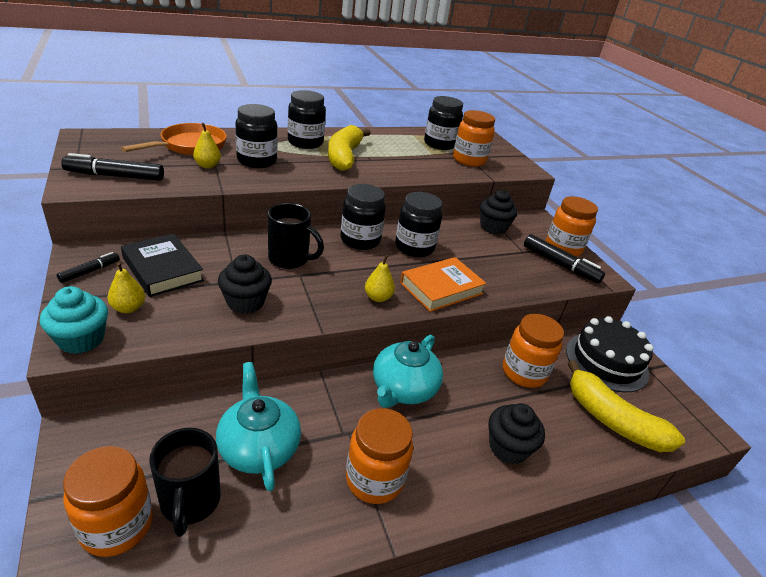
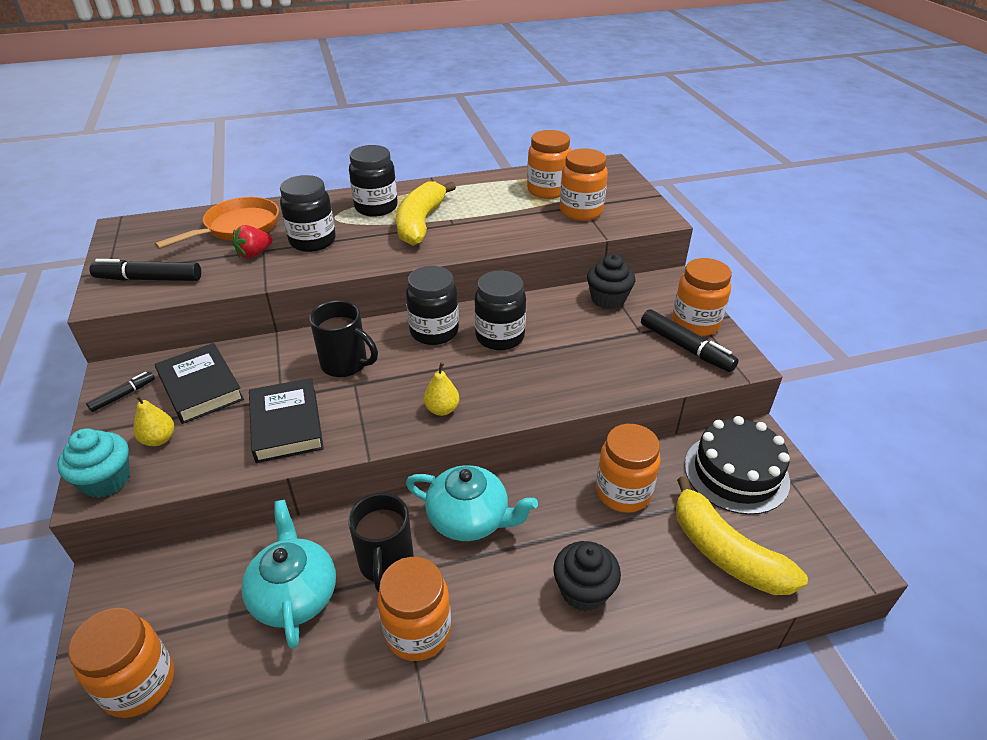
camera: 10 degrees right, 5 degrees up
black mug [149,428,221,537] -> black mug moved to [348,493,414,592]
yellow pear [193,123,221,168] -> red strawberry [233,225,273,258]
black cupcake [218,255,272,314] -> black book [249,378,324,463]
turquoise teapot [373,334,443,408] -> turquoise teapot turned 105 degrees counterclockwise [406,465,538,541]
orange book [400,257,487,312] -> none
black jar [424,96,463,150] -> orange jar [527,130,571,199]

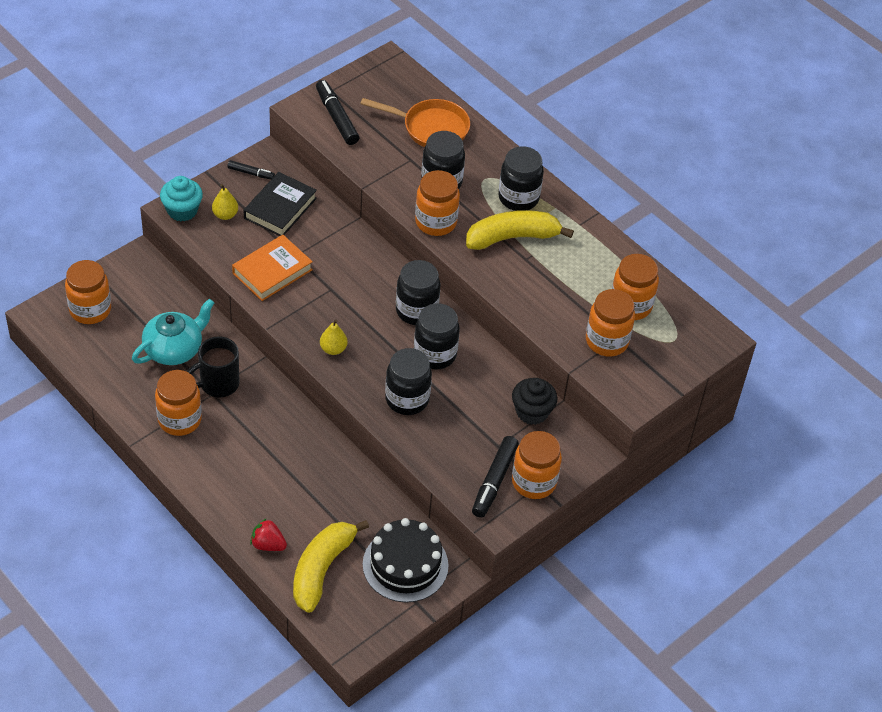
camera: 60 degrees right, 10 degrees up
red strawberry [233,225,273,258] -> red strawberry moved to [250,518,287,551]
black book [249,378,324,463] -> orange book [232,235,313,301]
black mug [309,300,378,377] -> none
turquoise teapot [406,465,538,541] -> none
black cupcake [553,541,621,612] -> none
orange jar [596,424,661,513] -> orange jar moved to [415,170,460,236]
none -> black jar [385,348,432,415]

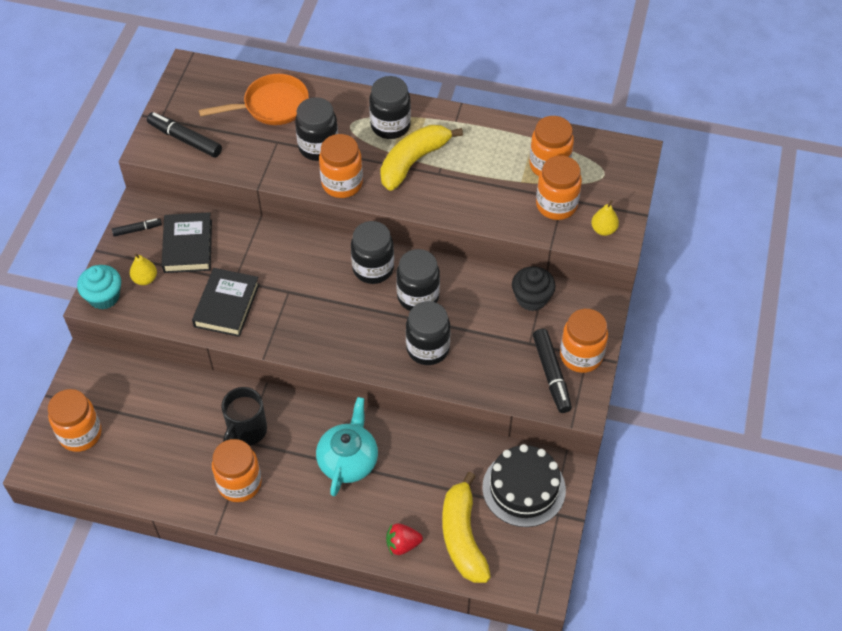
camera: 30 degrees left, 5 degrees up
turquoise teapot [132,299,214,365] -> turquoise teapot moved to [316,397,378,496]
orange book [232,235,313,301] -> black book [192,268,260,337]
yellow pear [320,319,348,355] -> yellow pear moved to [591,200,619,236]

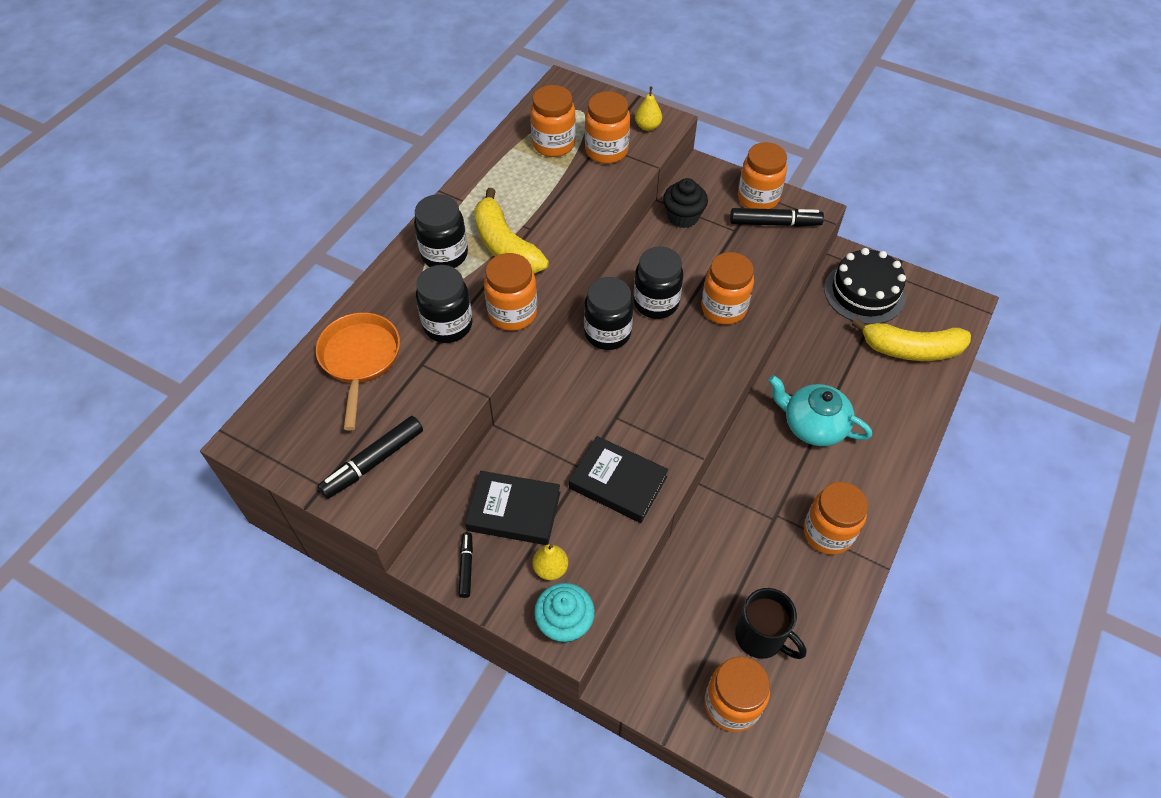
camera: 75 degrees left, 0 degrees up
black mug [221,387,267,446] -> black mug moved to [735,588,806,659]
red strawberry [386,523,423,555] -> none
black jar [406,301,450,365] -> orange jar [701,252,754,325]

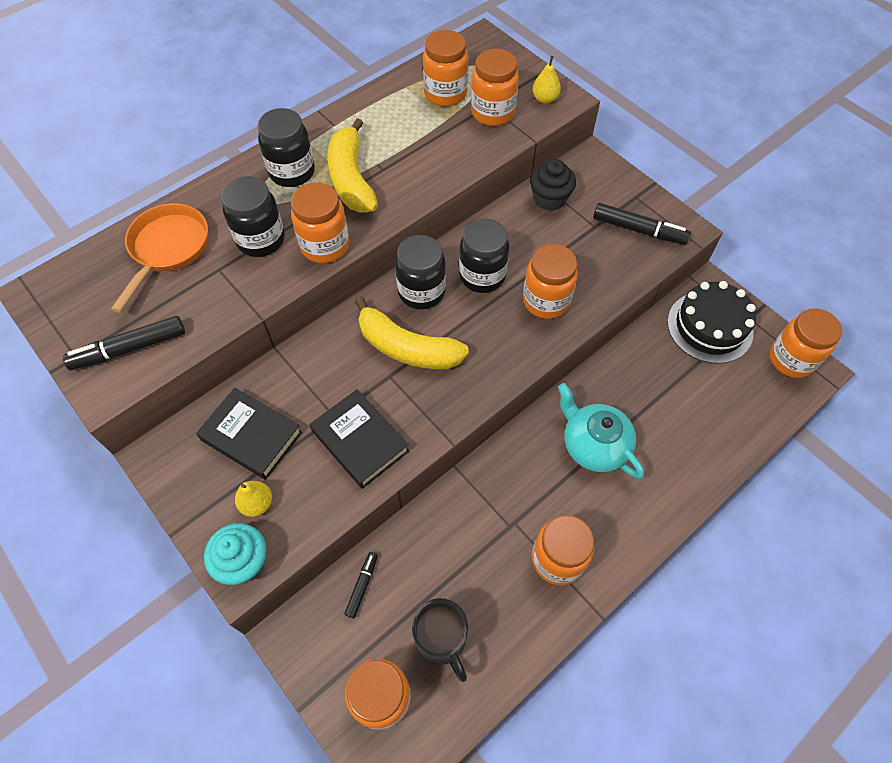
camera: 20 degrees right, 5 degrees up
black marker [458,532,473,598] -> black marker moved to [344,552,378,618]
orange jar [738,142,787,209] -> orange jar moved to [770,308,842,378]
yellow banana [852,318,971,361] -> yellow banana moved to [355,297,469,369]

